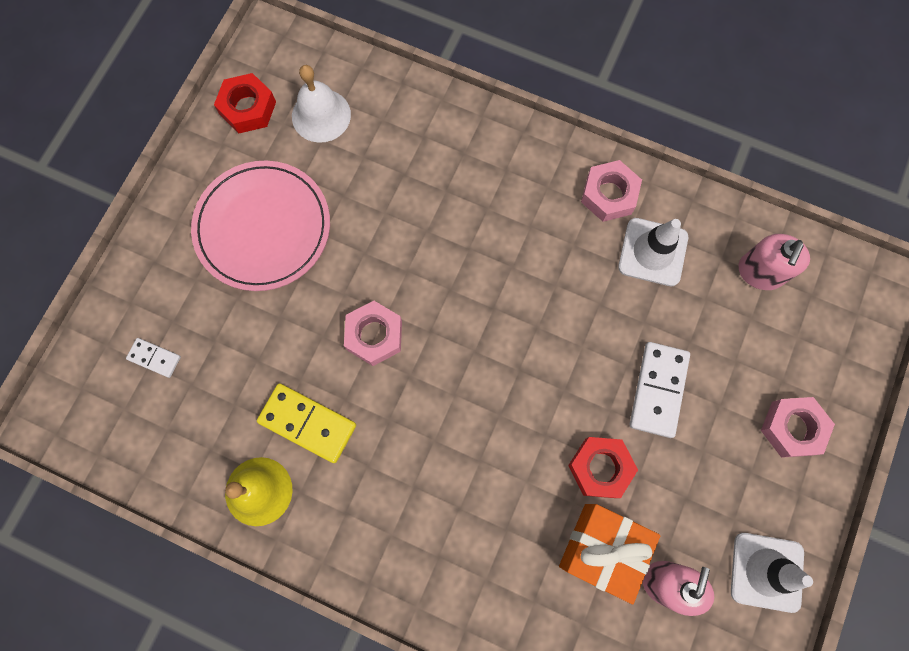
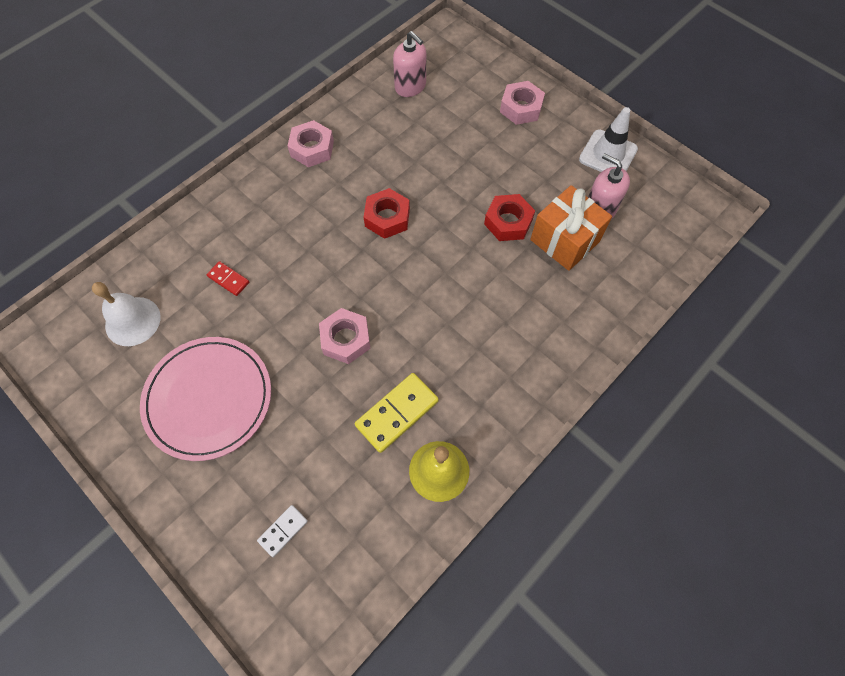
camera: 70 degrees left, 10 degrees down
red nut [214,73,276,133] -> red nut moved to [364,188,410,239]
white traffic cone [618,218,688,286] -> none
white domino [630,342,690,438] -> none
none -> red domino [207,261,249,296]

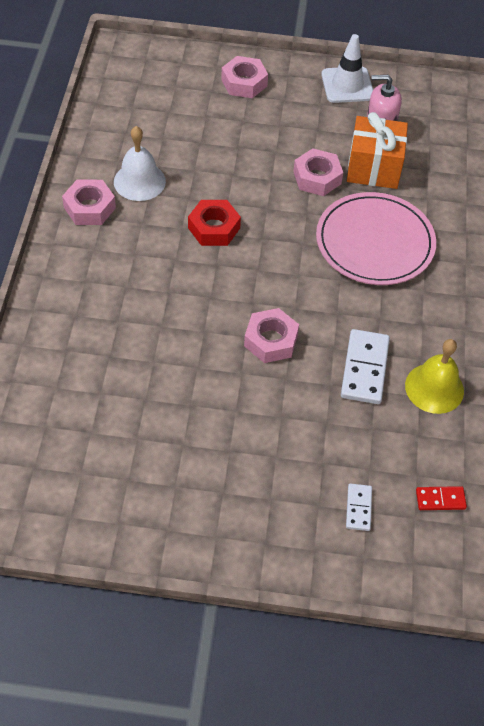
camera: 40 degrees left, 10 degrees down
white bell [92,282,161,346] -> white bell moved to [114,126,166,201]
pink plate [140,337,271,461] -> pink plate moved to [316,192,436,285]
red domino [207,261,249,296] -> red domino moved to [416,486,467,510]
yellow domino [355,373,439,453] -> white domino [341,329,390,404]
pink soap dispenser [393,31,426,97] -> none
red nut [484,194,535,241] -> pink nut [293,148,343,196]

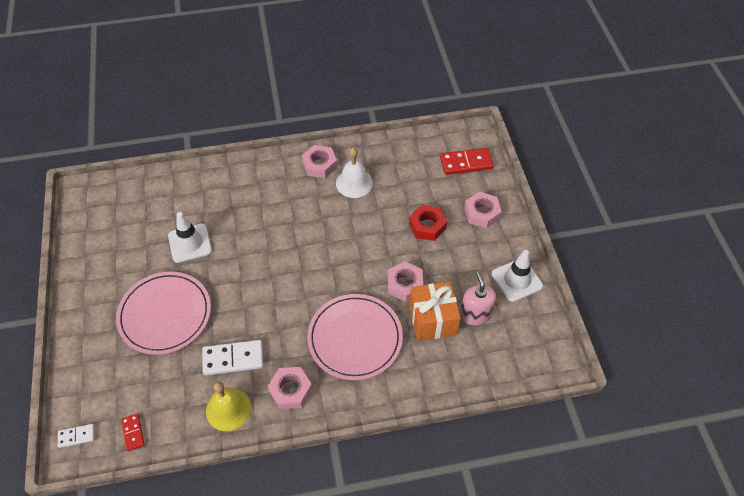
camera: 75 degrees right, 0 degrees up
red nut [188,200,241,246] -> red nut moved to [409,205,447,241]
pink nut [244,308,299,363] -> pink nut moved to [268,367,313,409]
white domino [346,483,372,531] -> white domino moved to [58,424,94,448]
none -> pink plate [116,272,211,355]
none -> white traffic cone [168,212,212,263]
none -> red domino [440,148,494,175]

